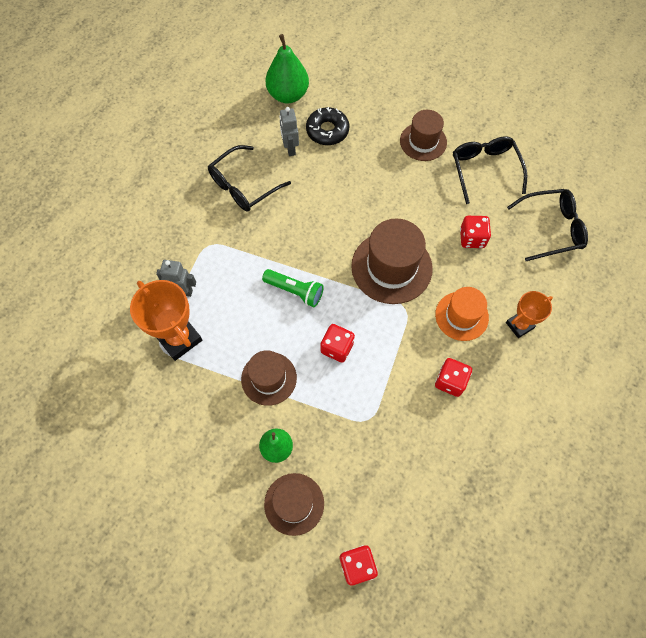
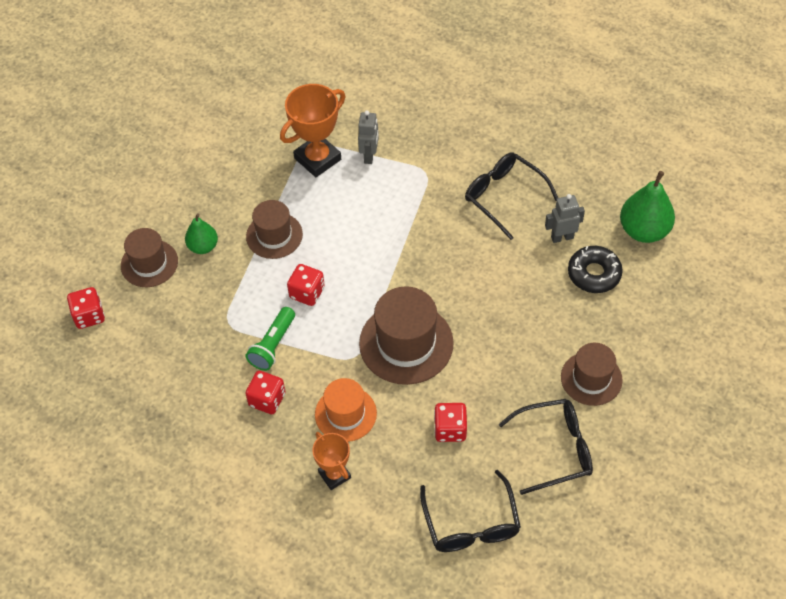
camera: 90 degrees right, 10 degrees down
green flashlight [262,269,324,307] -> green flashlight moved to [246,307,295,371]

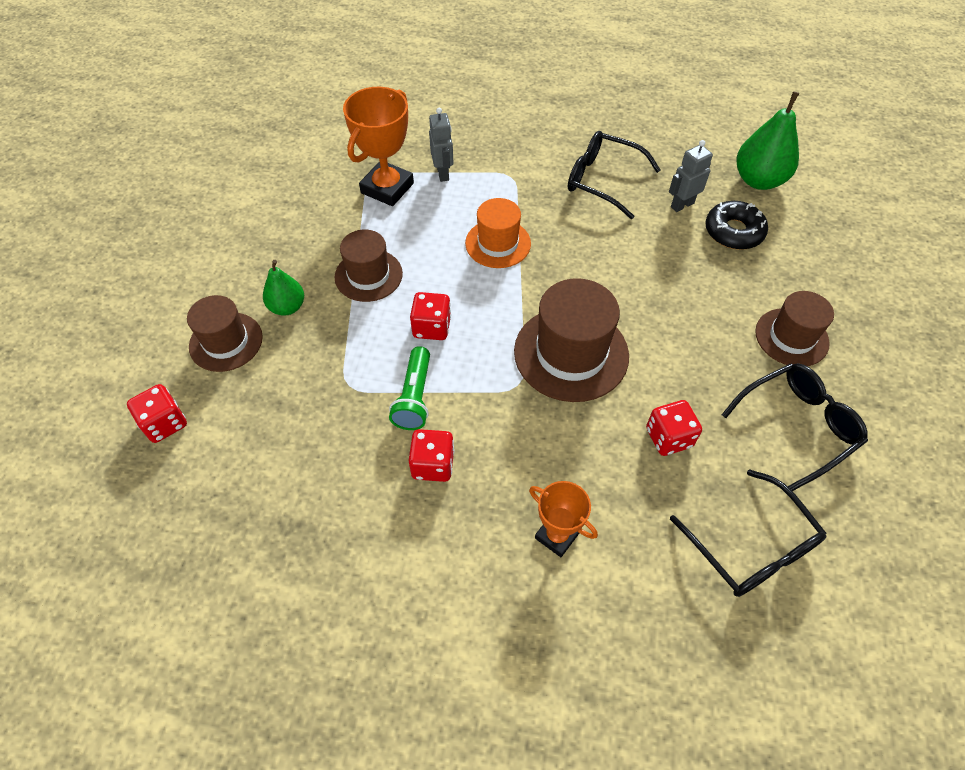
camera: 20 degrees left, 0 degrees up
orange hat [315,378,377,442] -> orange hat moved to [465,198,531,268]

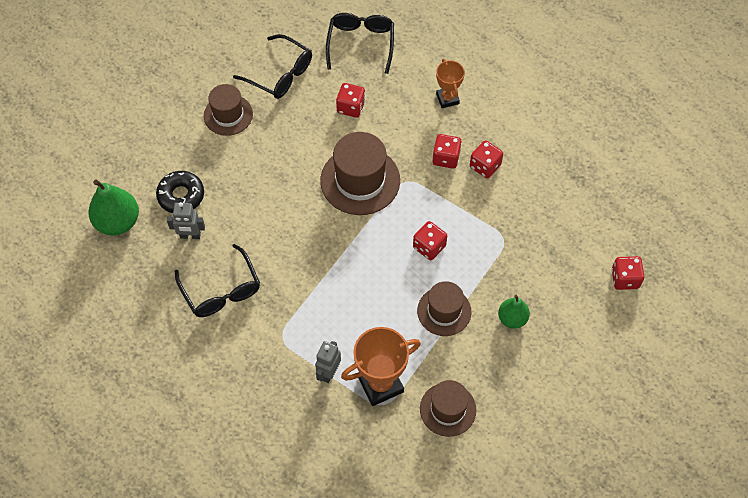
camera: 145 degrees left, 5 degrees up
brown hat [187,295,263,372] -> brown hat moved to [420,380,476,437]
green flashlight [389,346,430,430] -> none
orange hat [465,198,531,268] -> none
black glasses [722,363,868,491] -> black glasses turned 150 degrees counterclockwise [233,34,312,99]
none -> red dice [432,134,462,169]

